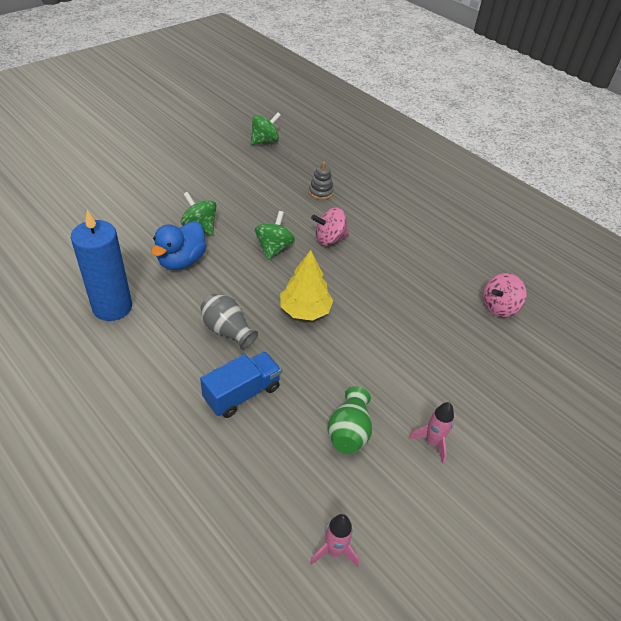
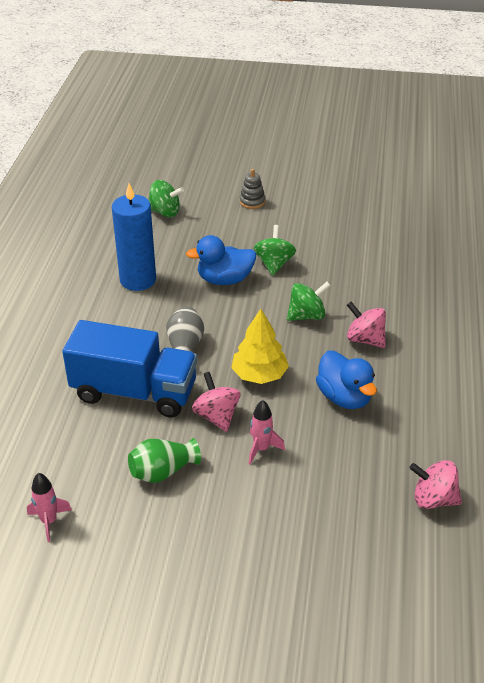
camera: 55 degrees right, 5 degrees down
blue truck [200,351,281,418] -> blue truck [62,320,197,417], size x1.67
green spinning top [251,112,281,145] -> green spinning top moved to [148,180,184,217]
grey stacking toy [309,161,334,200] -> grey stacking toy moved to [240,169,265,209]
pink rocket [409,402,454,464] -> pink rocket moved to [249,400,285,465]
none -> pink spinning top [192,372,240,432]
none -> blue duck [316,351,377,409]

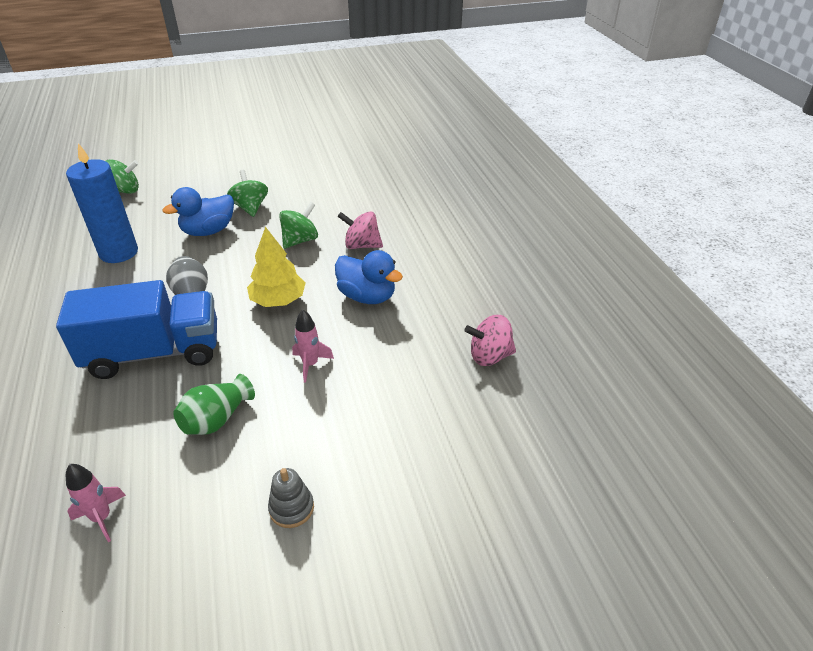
camera: 25 degrees left, 0 degrees up
pink spinning top [192,372,240,432] -> none
grey stacking toy [240,169,265,209] -> grey stacking toy moved to [268,468,314,528]

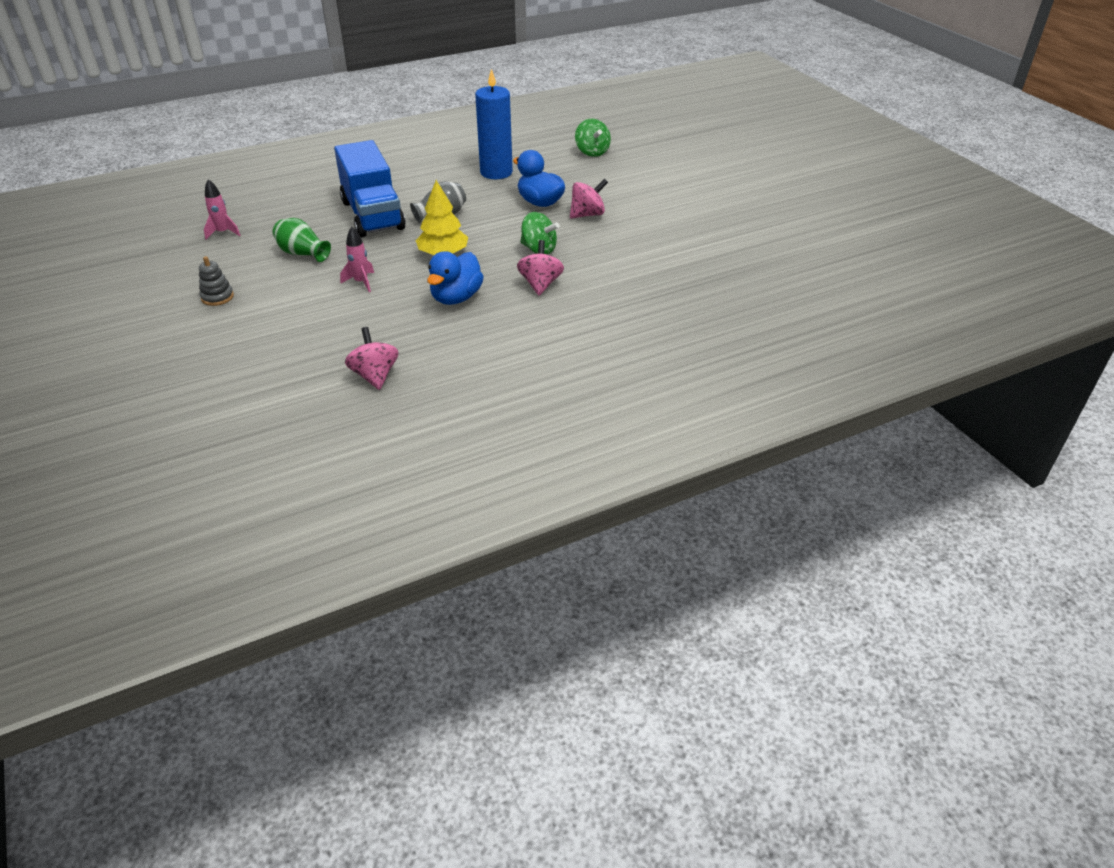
camera: 80 degrees right, 0 degrees up
green spinning top [227,170,268,217] -> pink spinning top [570,179,608,219]

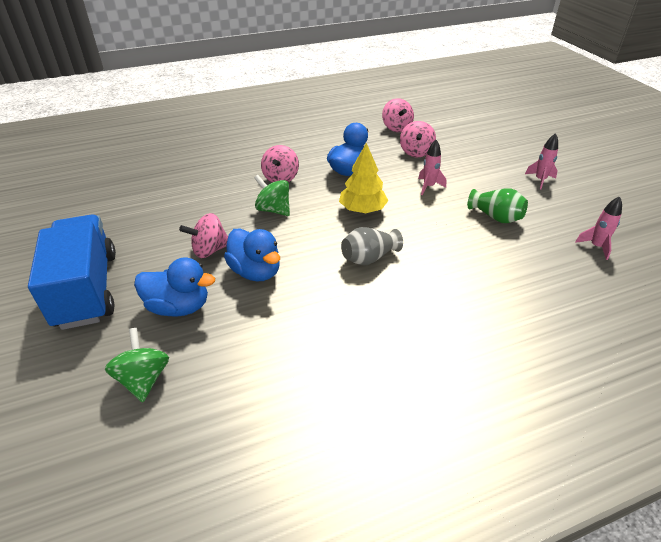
camera: 175 degrees left, 0 degrees up
grey stacking toy [199,256,234,306] -> pink rocket [525,133,558,189]
blue truck [334,140,406,237] -> blue truck moved to [28,214,116,330]
blue candle [475,69,513,179] -> none
none -> blue duck [134,257,215,317]
none -> pink spinning top [400,121,436,158]

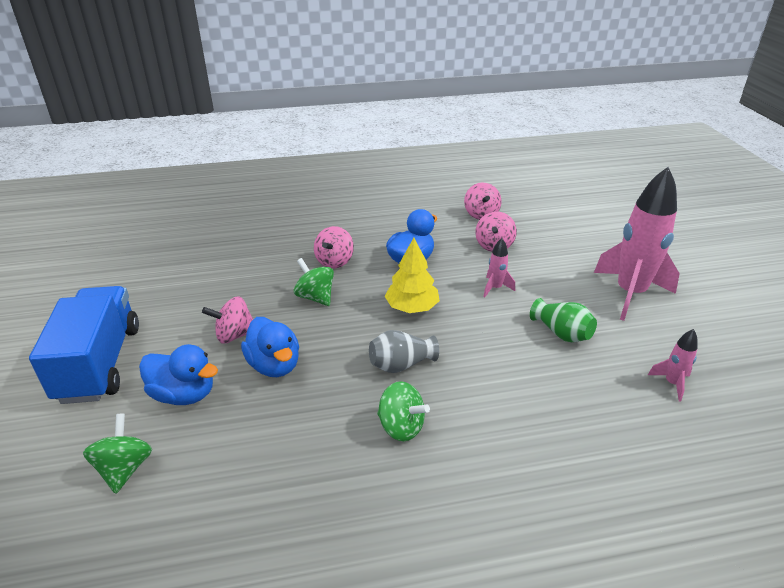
camera: 10 degrees right, 5 degrees down
pink rocket [525,133,558,189] -> pink rocket [594,167,680,321], size x2.29
none -> green spinning top [377,381,430,441]

